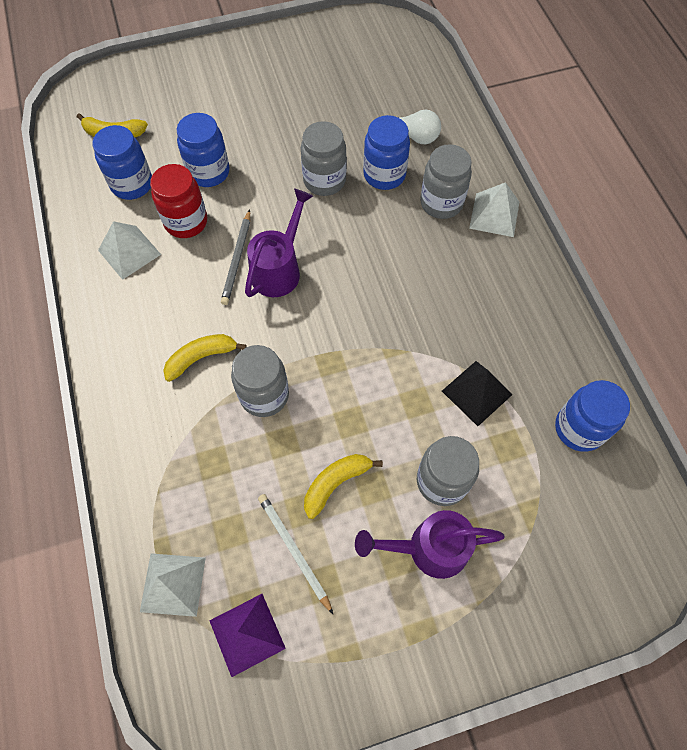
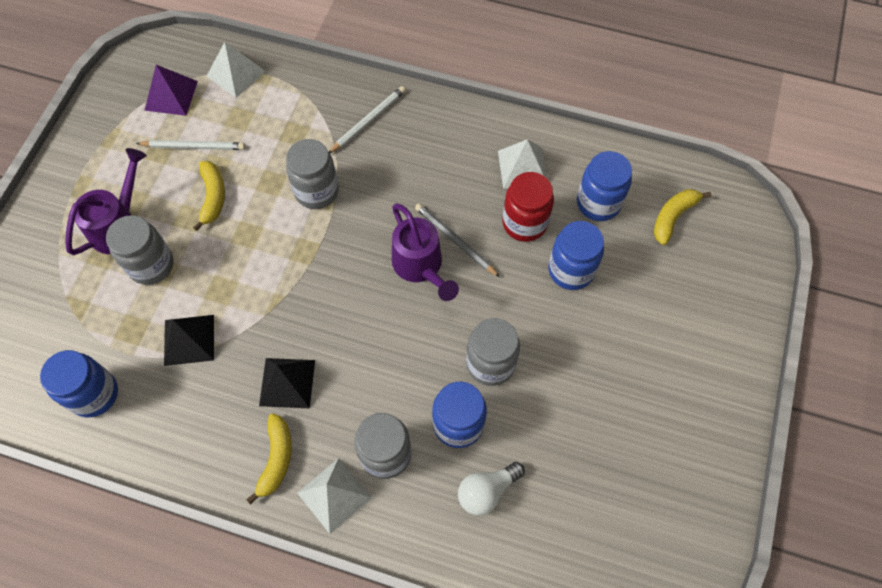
camera: 125 degrees right, 0 degrees up
yellow banana [163,334,247,382] -> yellow banana moved to [246,413,292,504]
none -> black pyramid [259,358,315,408]
none -> white pencil [329,86,406,153]

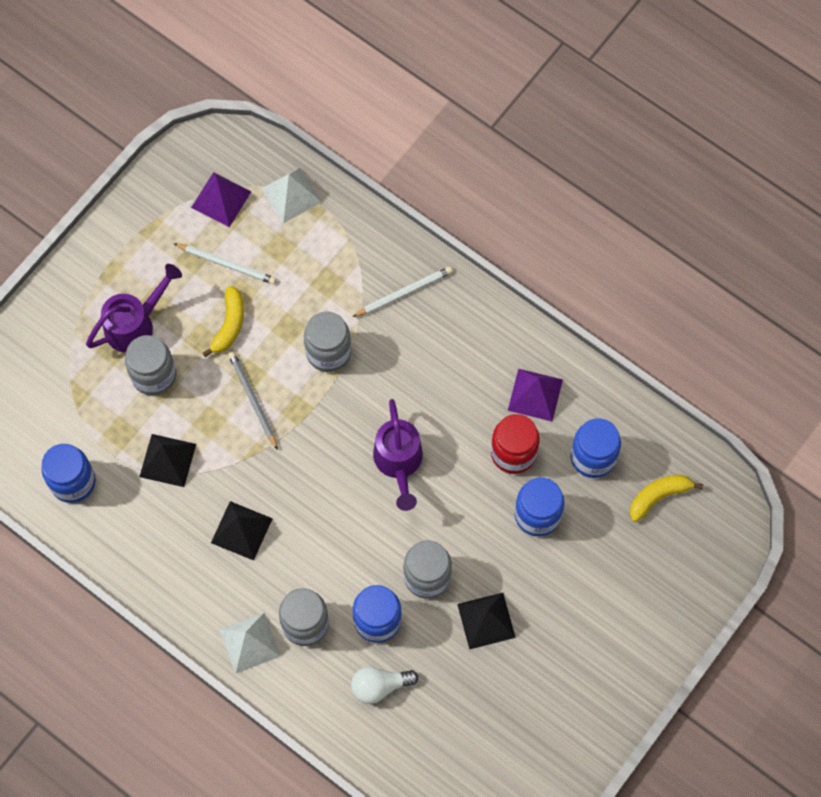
camera: 20 degrees right, 5 degrees up
yellow banana [246,413,292,504] -> none
grey pencil [415,203,500,277] -> grey pencil moved to [228,352,278,450]
white pyramid [498,139,547,189] -> purple pyramid [508,369,563,421]
none -> black pyramid [457,593,516,649]

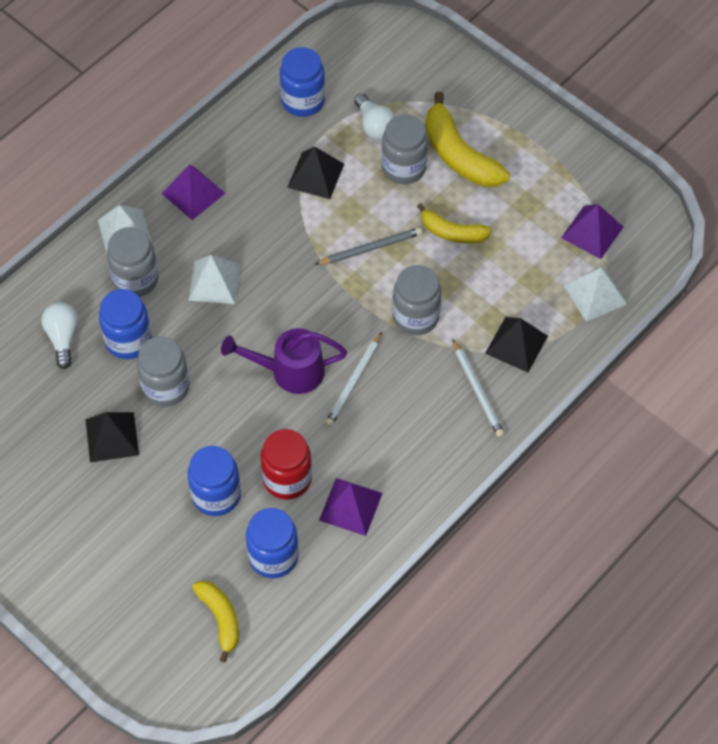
camera: 95 degrees right, 10 degrees down
purple watering can [86,264,182,353] -> yellow banana [426,92,510,187]
white pencil [173,243,276,285] -> white pencil moved to [325,332,382,427]
black pyramid [211,501,273,560] -> black pyramid moved to [485,317,548,373]
none -> purple pyramid [162,164,225,220]
none -> white pyramid [188,255,241,304]
none -> white light bulb [354,93,395,140]

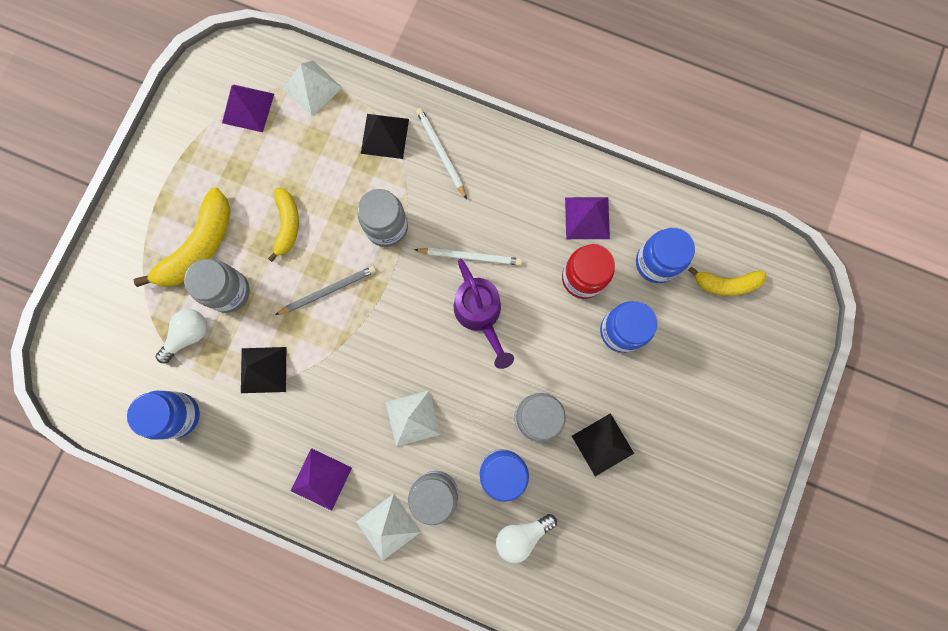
camera: 110 degrees left, 20 degrees up
yellow banana [192,581,239,662] -> yellow banana turned 135 degrees counterclockwise [688,267,766,296]
grey pencil [315,227,422,265] -> grey pencil turned 105 degrees clockwise [275,266,376,315]
white pencil [453,339,504,437] -> white pencil turned 75 degrees counterclockwise [416,108,467,199]

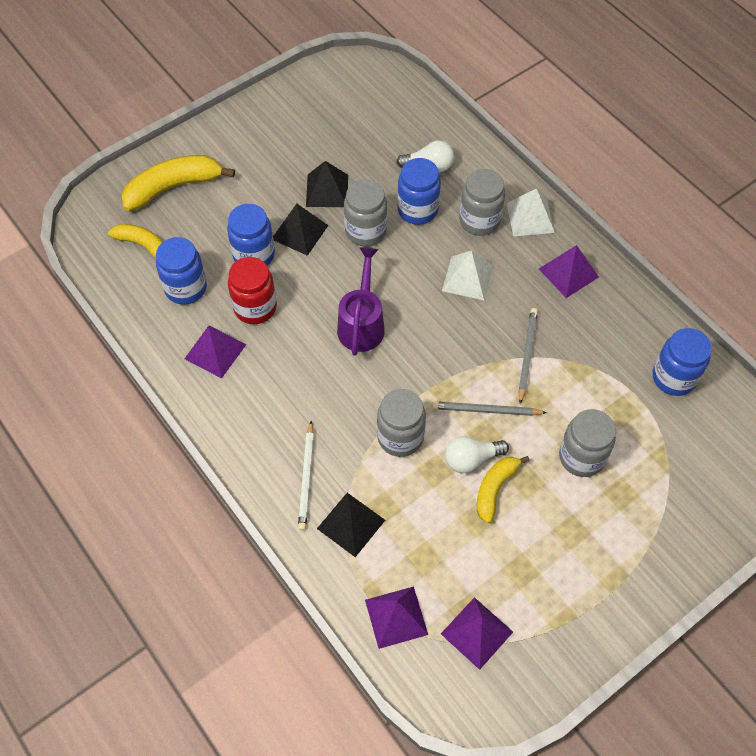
camera: 150 degrees left, 20 degrees down
yellow banana [134,187,231,287] -> yellow banana moved to [121,155,235,211]
white light bulb [155,309,207,364] -> white light bulb moved to [445,436,509,473]
black pyramid [241,347,286,393] -> black pyramid moved to [273,204,329,256]
white pyramid [283,61,342,116] -> purple pyramid [365,586,428,649]
white pencil [414,248,522,265] -> none
none -> grey pencil [518,308,538,404]

